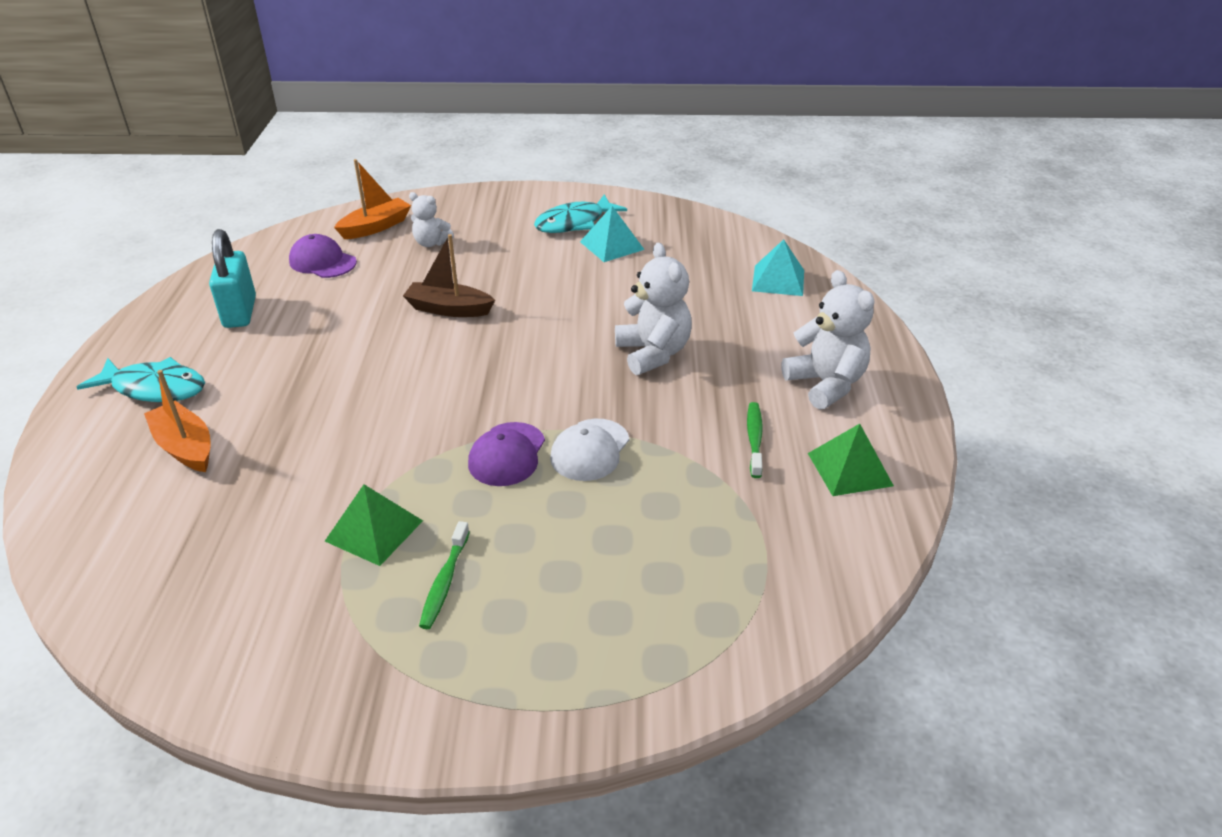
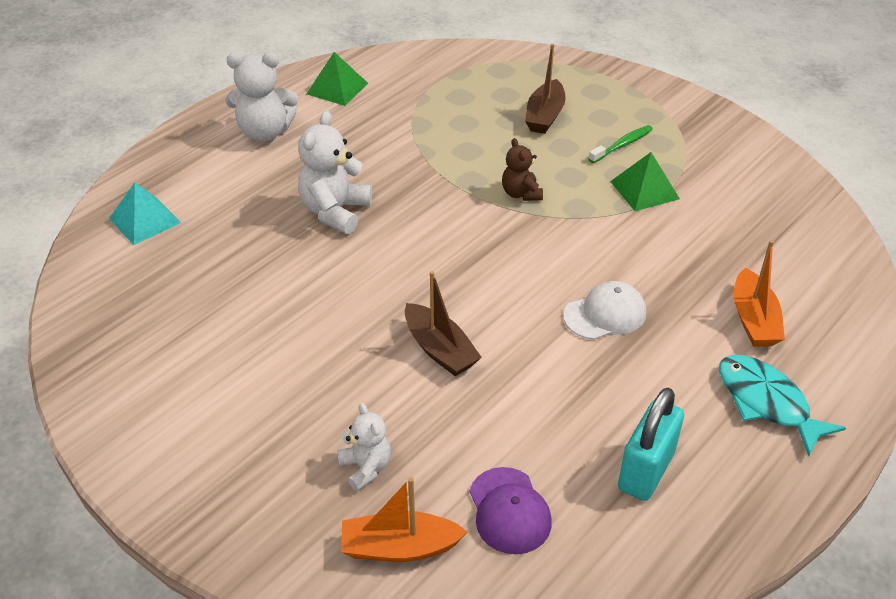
camera: 140 degrees left, 5 degrees up
purple cap [468,422,545,486] -> brown teddy bear [502,138,543,201]
turquoise fish [534,194,627,233] -> none
white cap [550,419,629,481] -> white cap moved to [563,281,646,340]
turquoise pyramid [580,206,645,262] -> none
green toothbrush [747,402,763,478] -> none
white teddy bear [782,270,874,410] -> white teddy bear turned 105 degrees counterclockwise [226,52,298,141]
none -> brown boat [525,44,566,134]

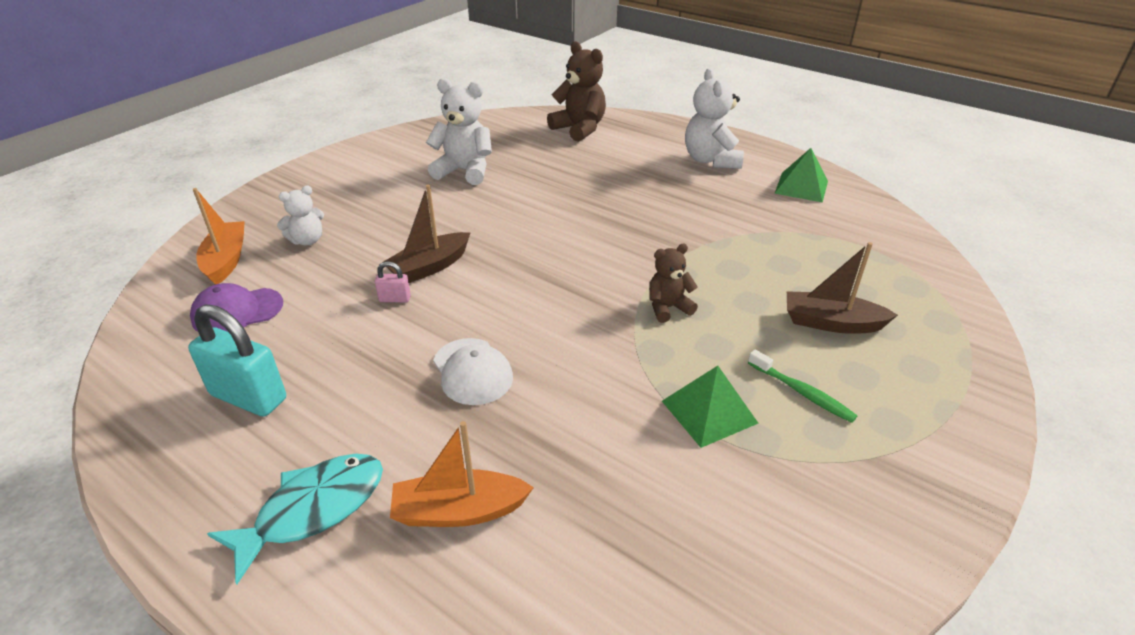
camera: 85 degrees right, 5 degrees down
turquoise pyramid [109,182,181,245] -> brown teddy bear [547,41,606,142]
white teddy bear [298,111,372,234] -> white teddy bear moved to [426,78,492,185]
none -> pink padlock [375,261,411,303]

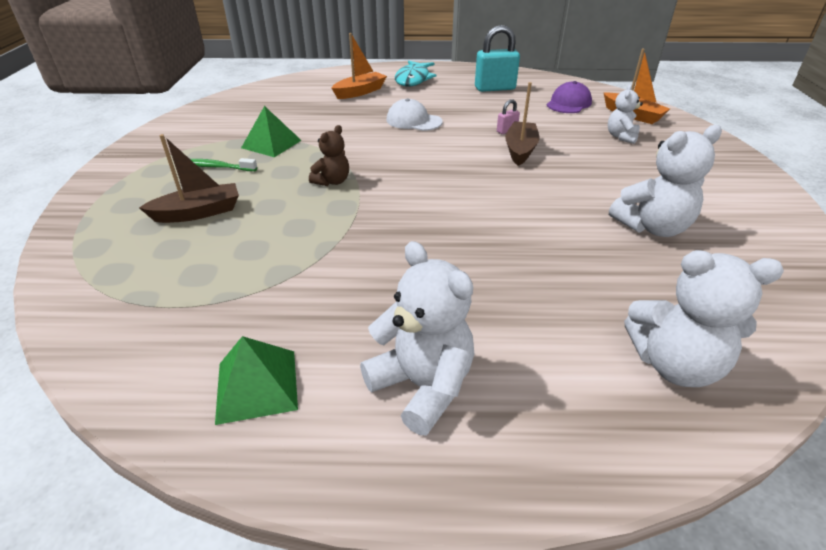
camera: 145 degrees right, 0 degrees up
brown teddy bear [547,41,606,142] -> white teddy bear [624,250,784,387]

